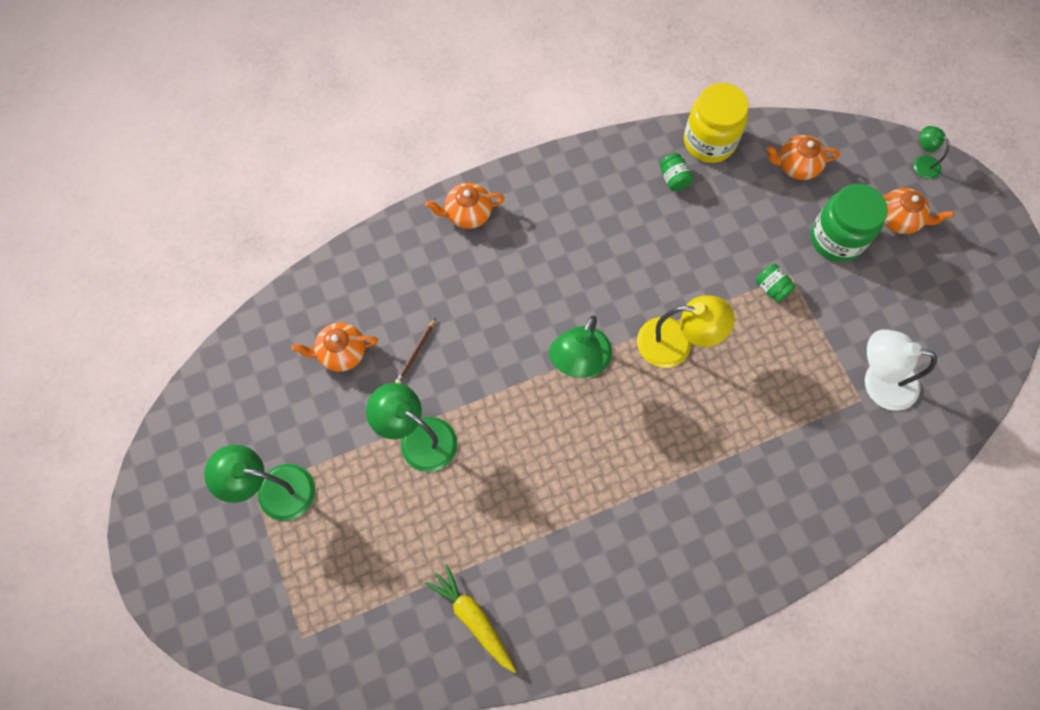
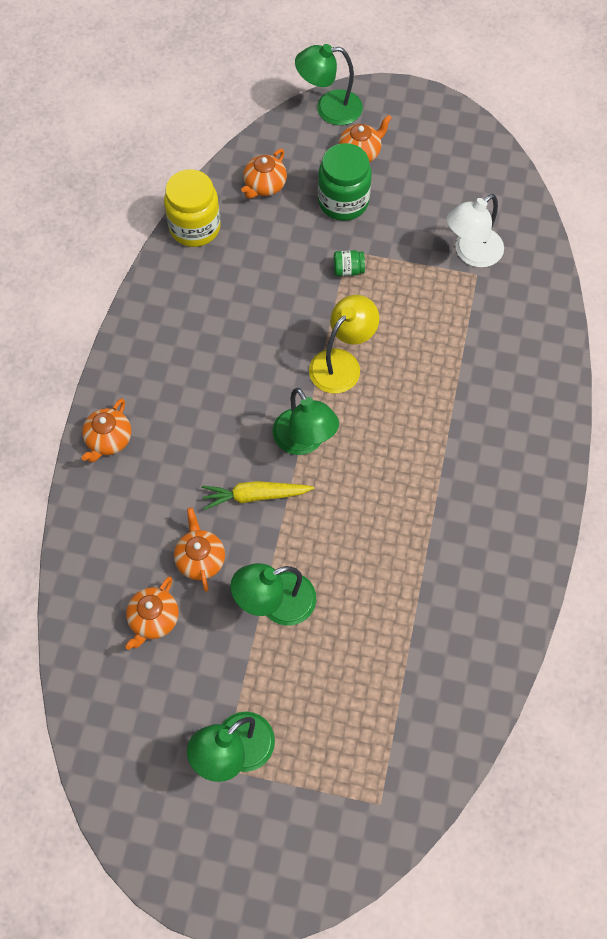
camera: 55 degrees left, 5 degrees down
brown pencil [395,318,436,384] -> orange teapot [174,507,225,592]
yellow carrot [425,564,517,673] -> yellow carrot moved to [202,481,314,510]
green jar [660,153,693,191] -> none
green lamp [914,126,950,179] -> green lamp [295,44,363,125], size x1.85

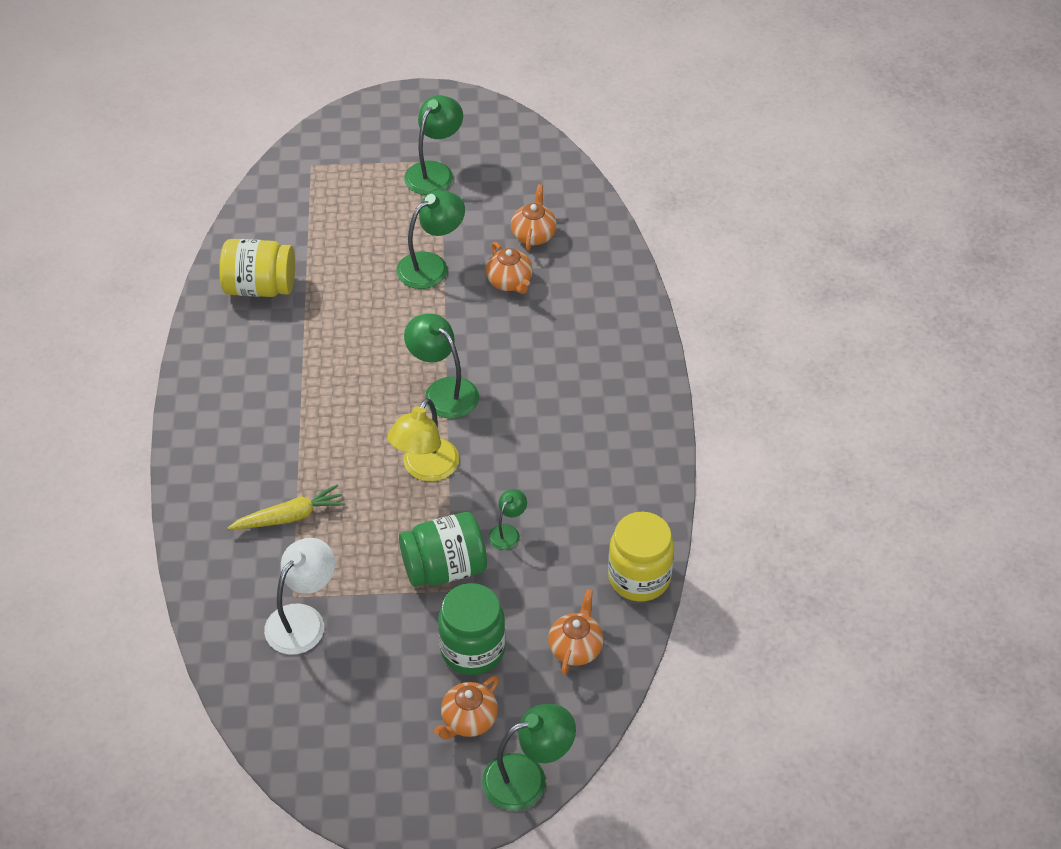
camera: 165 degrees right, 15 degrees down
orange teapot [81,398,131,462] -> none
yellow carrot [202,481,314,510] -> yellow carrot moved to [228,484,346,530]
green jar [334,250,365,276] -> green jar [399,512,487,587], size x2.16
none -> yellow jar [219,239,295,297]
none -> green lamp [489,489,527,550]

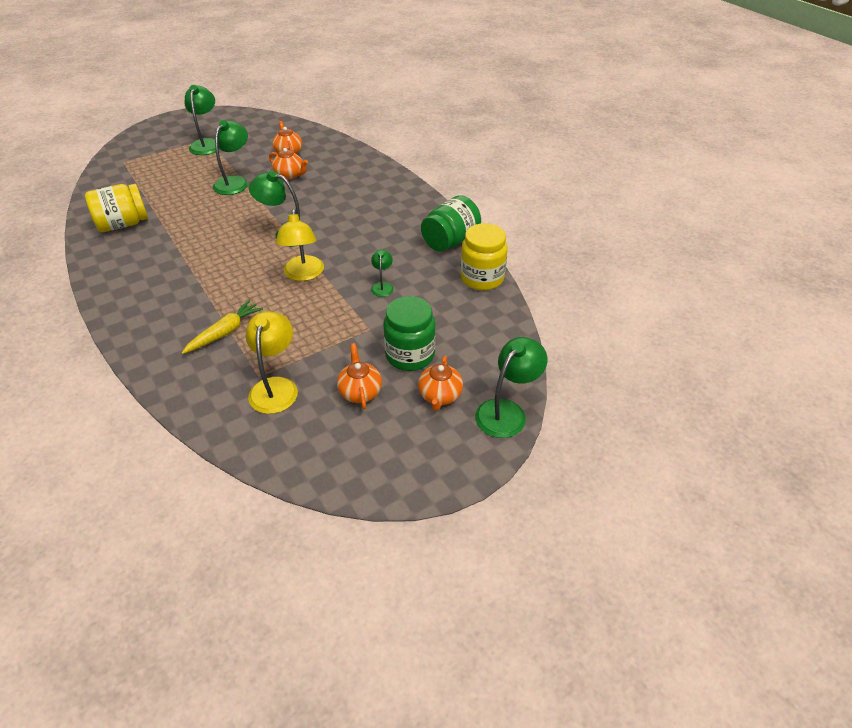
camera: 30 degrees left, 5 degrees down
white lamp [264,538,335,655] -> yellow lamp [246,311,298,414]
green jar [399,512,487,587] -> green jar moved to [421,195,481,252]
orange teapot [548,589,604,675] -> orange teapot moved to [337,343,382,409]

